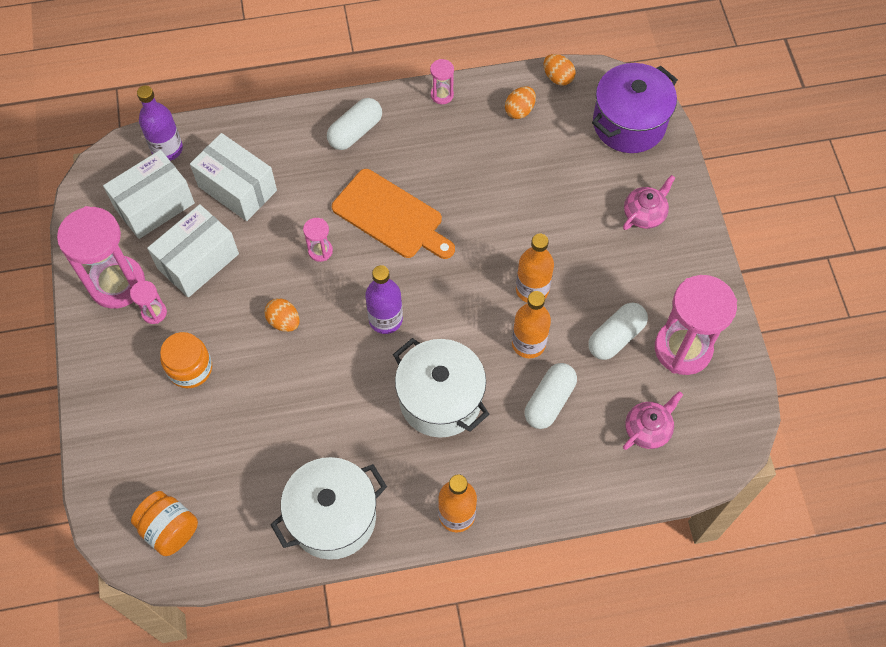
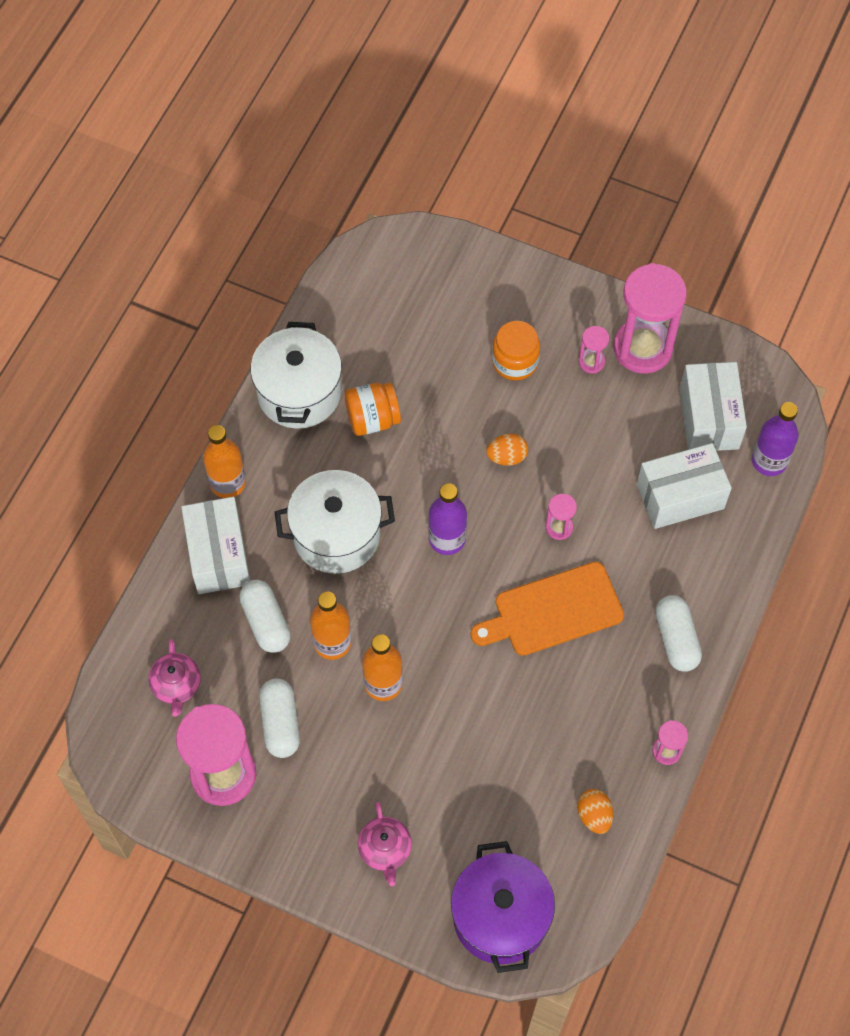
camera: 125 degrees right, 0 degrees up
orange jar [131,491,198,556] -> orange jar moved to [345,383,401,436]
white box [147,204,239,297] -> white box moved to [181,497,250,594]
orange egg [544,54,575,86] -> none

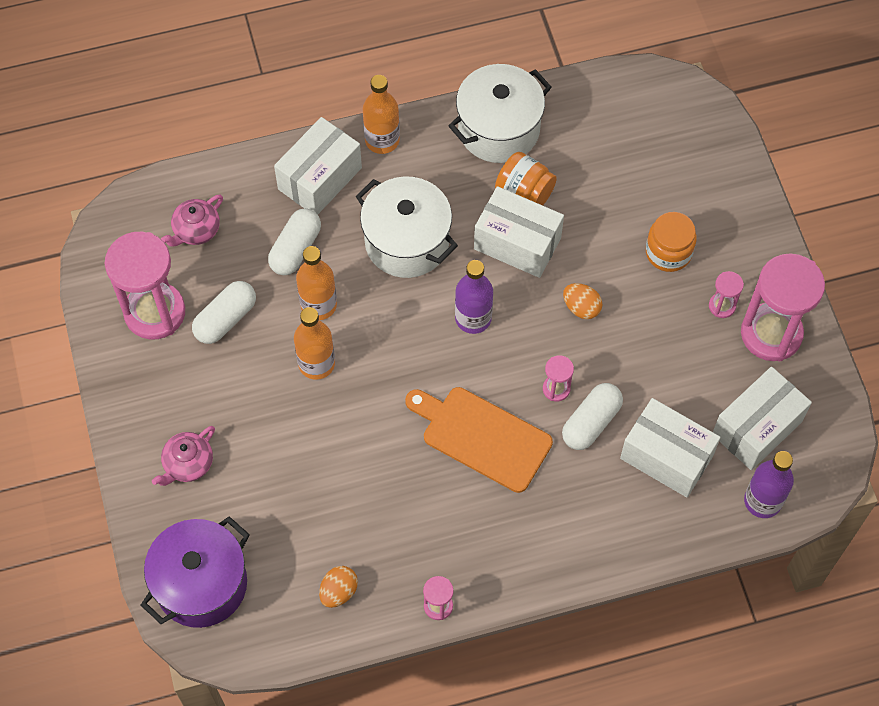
camera: 50 degrees right, 0 degrees up
white capsule [655,595,702,672] -> white capsule moved to [562,383,623,450]
none -> white box [474,186,564,278]

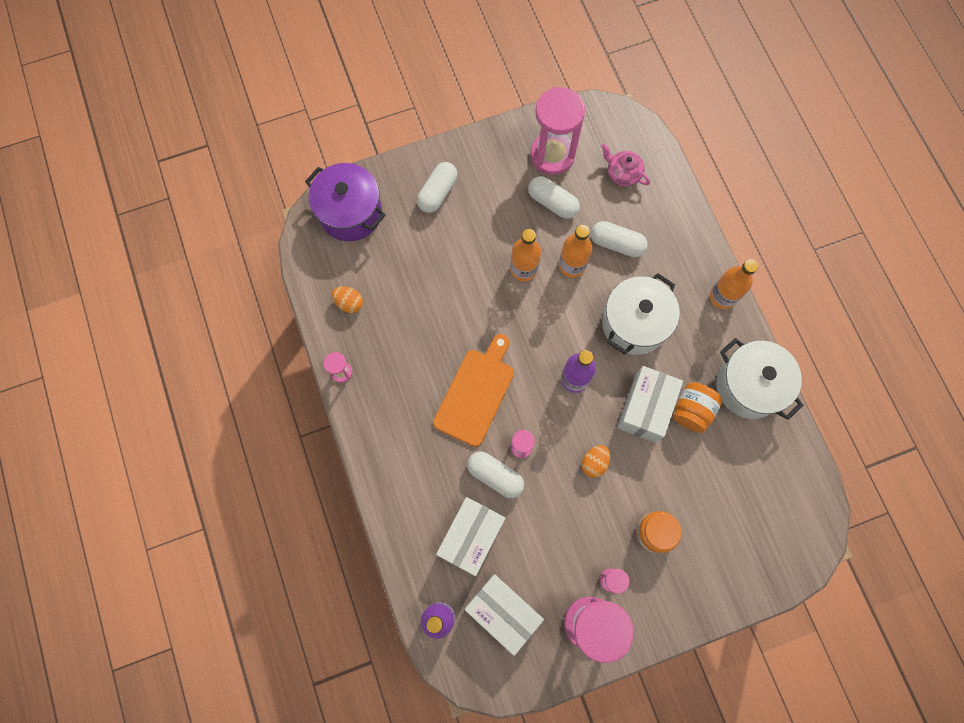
camera: 85 degrees right, 10 degrees up
pink teapot [152,426,215,486] -> white capsule [417,162,458,213]
white box [274,117,362,214] -> none

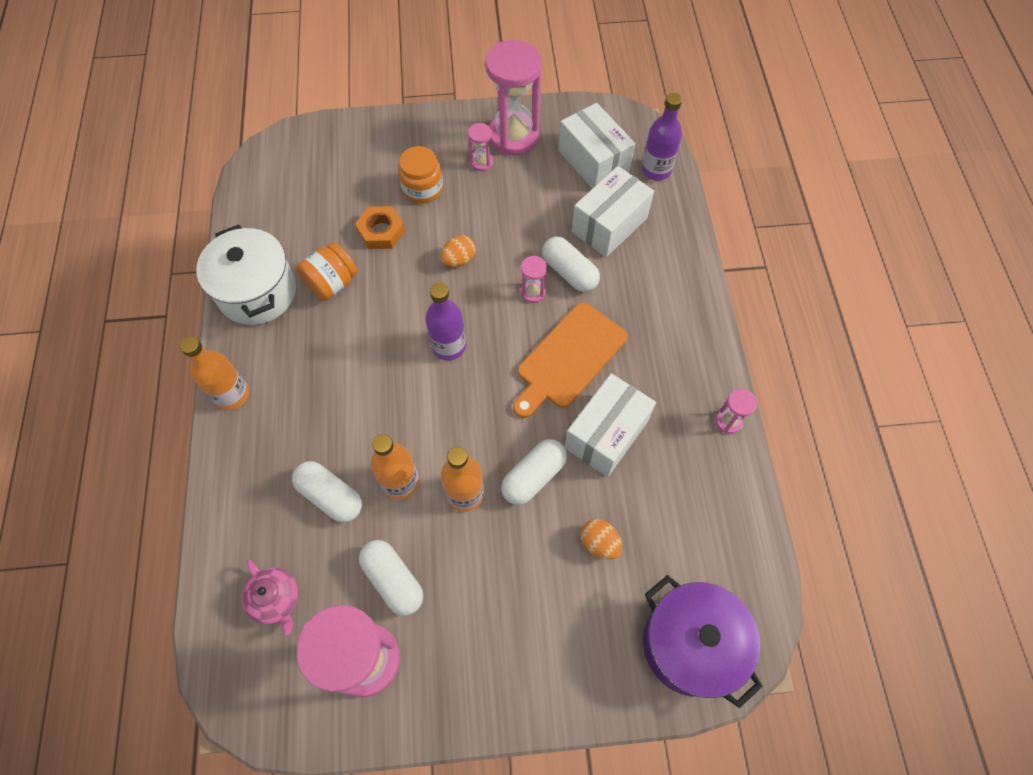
camera: 165 degrees left, 10 degrees down
orange egg [332,286,363,313] -> orange egg moved to [581,519,622,559]
white capsule [417,162,458,213] -> white capsule moved to [501,439,567,505]
white pot [602,273,680,355] -> none
white box [617,366,683,443] -> white box moved to [565,373,656,477]
none -> orange nut [355,206,405,249]

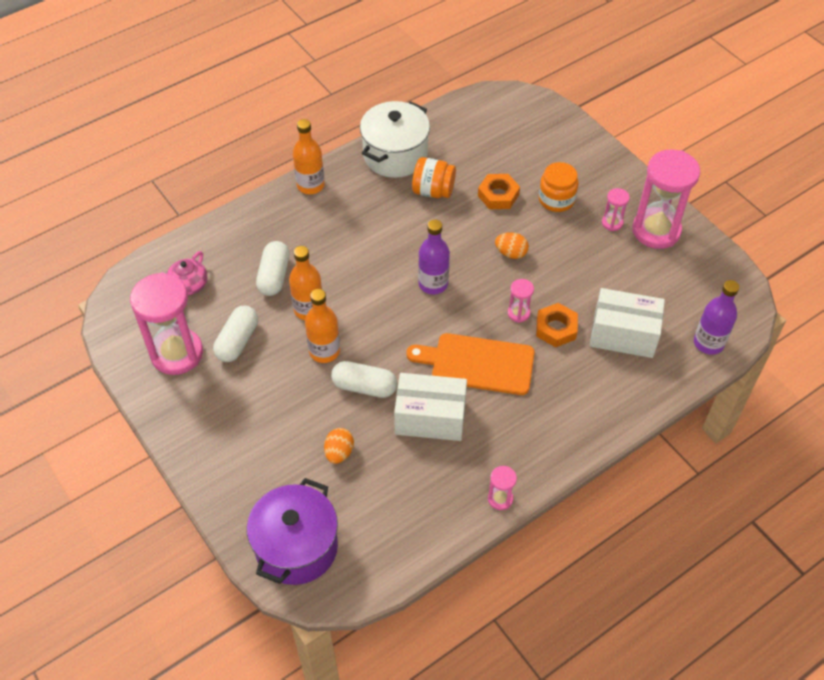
camera: 60 degrees right, 10 degrees down
white capsule [542,236,600,292] -> orange nut [536,303,578,347]
white box [559,103,635,189] -> none

